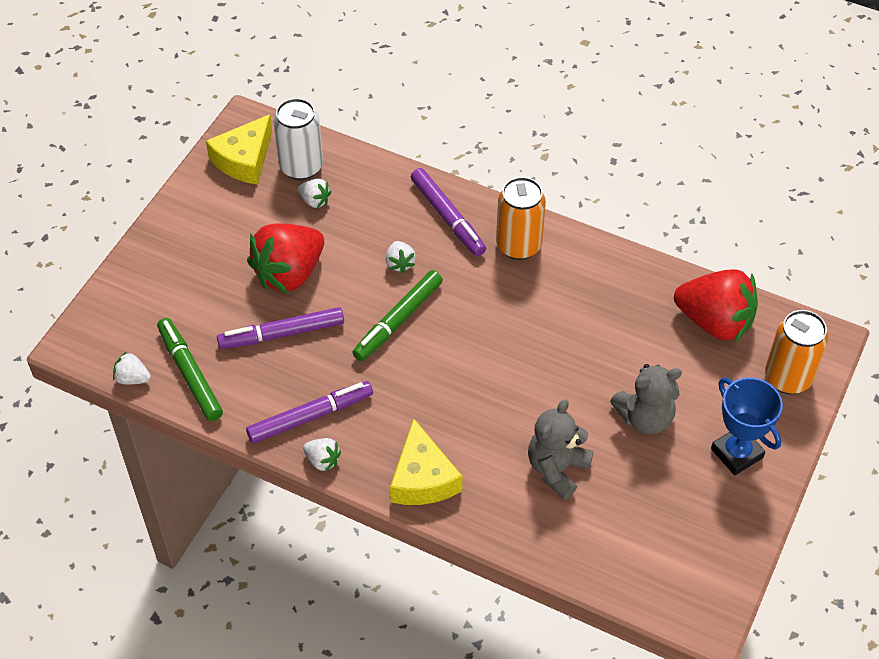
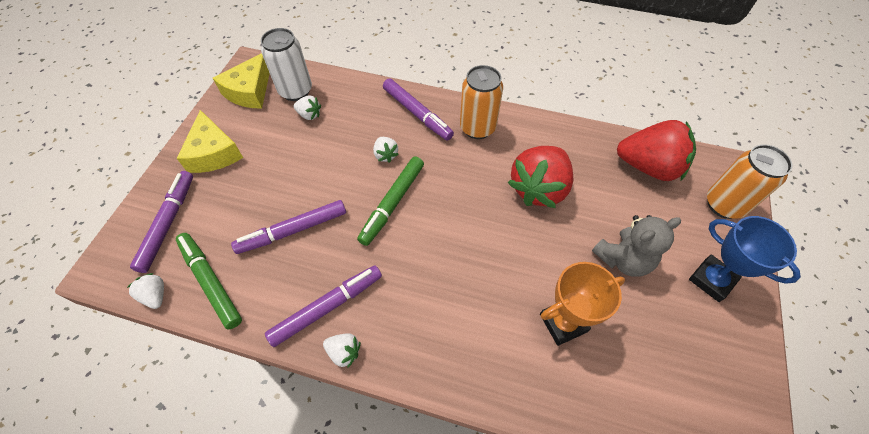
camera: 10 degrees left, 5 degrees up
white strawberry [113,352,151,385] -> white strawberry turned 45 degrees clockwise [127,273,164,309]
red strawberry [247,223,324,293] -> red strawberry moved to [508,146,573,208]
yellow cheese [390,418,462,505] -> yellow cheese moved to [177,110,243,173]
grey teddy bear [528,399,594,500] -> orange trophy [540,262,625,346]
none -> purple marker [130,171,193,273]

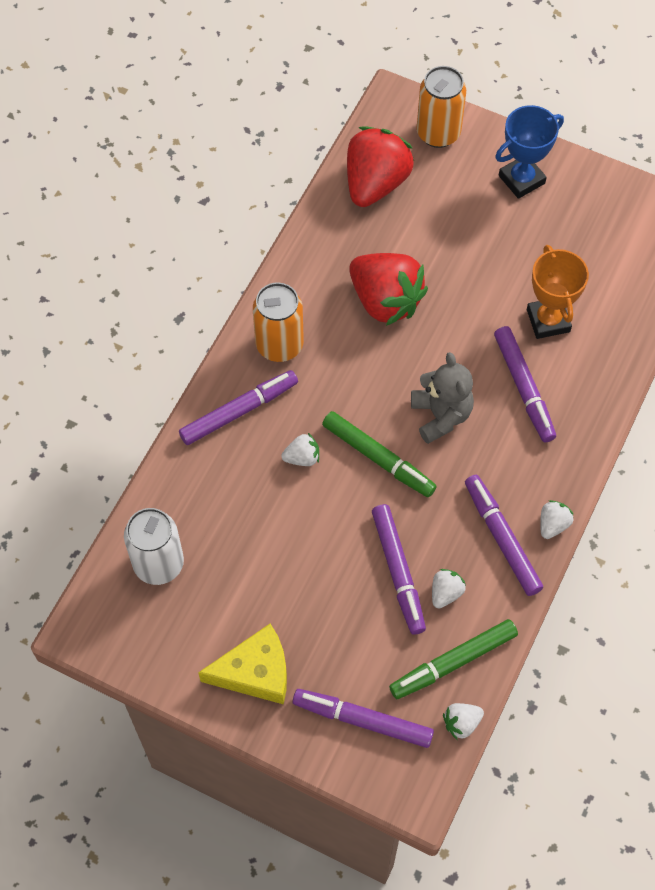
camera: 80 degrees left, 5 degrees up
yellow cheese [213,53,270,109] -> none
white strawberry [294,95,321,120] -> white strawberry moved to [432,569,466,608]
grey teddy bear [592,215,681,277] -> grey teddy bear moved to [411,352,474,444]
none -> purple marker [494,326,556,442]

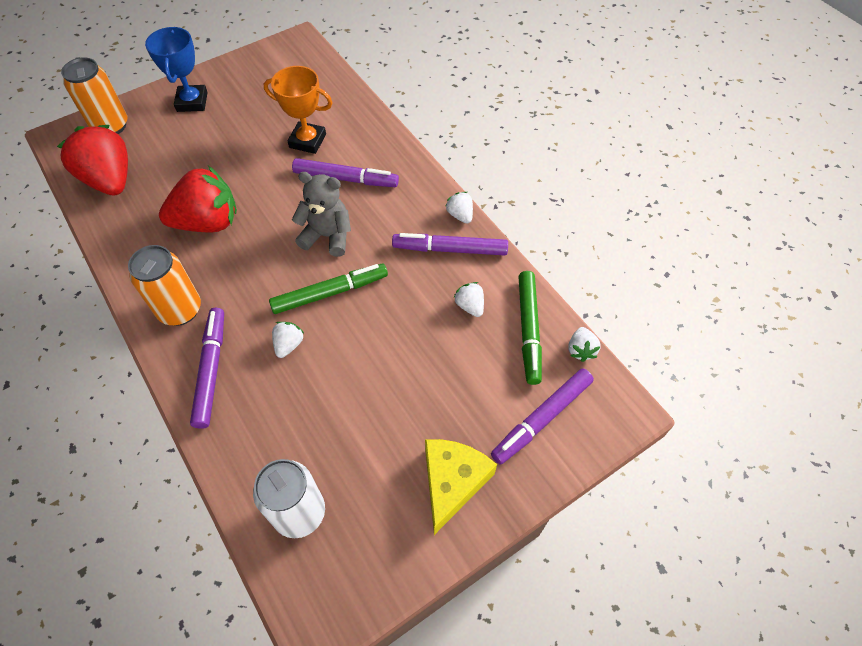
camera: 60 degrees left, 5 degrees down
purple marker [372,504,426,635] -> none

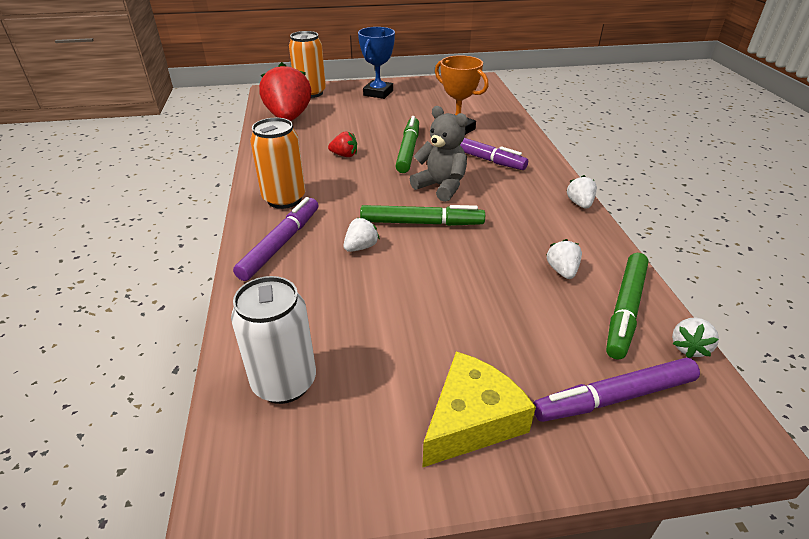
camera: 25 degrees right, 20 degrees down
red strawberry [159,166,237,232] -> red strawberry [328,132,357,157], size x0.44
purple marker [392,233,508,255] -> none
none -> green marker [395,116,419,173]

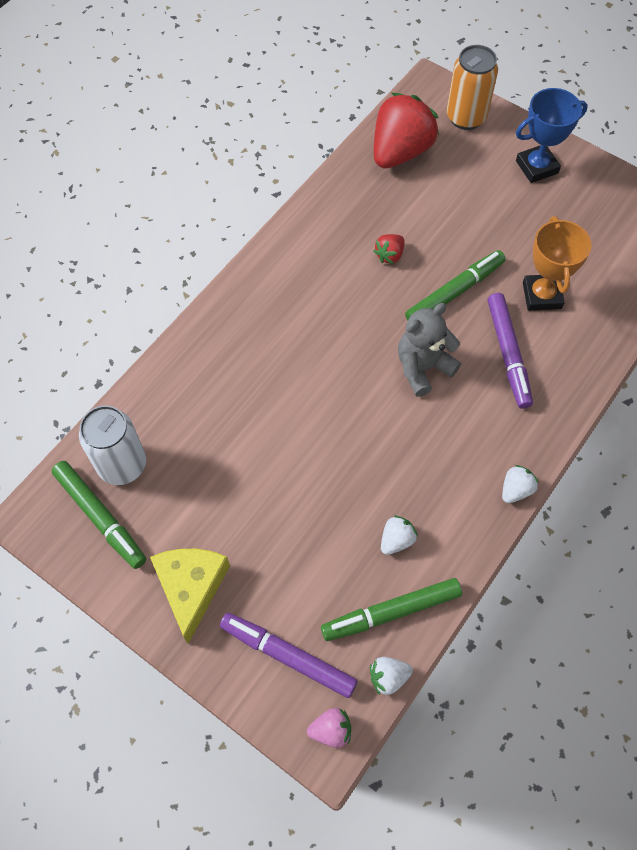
camera: 45 degrees right, 25 degrees up
purple marker [233,197,318,281] -> none
orange can [250,118,305,209] -> none
red strawberry [328,132,357,157] -> red strawberry turned 75 degrees clockwise [373,234,405,264]
white strawberry [343,217,380,252] -> none
green marker [360,205,485,226] -> green marker moved to [51,461,146,569]
grey teddy bear [410,106,468,202] -> grey teddy bear turned 120 degrees counterclockwise [398,303,461,397]
yellow cheese [422,351,536,468] -> yellow cheese turned 90 degrees counterclockwise [150,549,230,644]
none -> pink strawberry [307,708,351,748]

